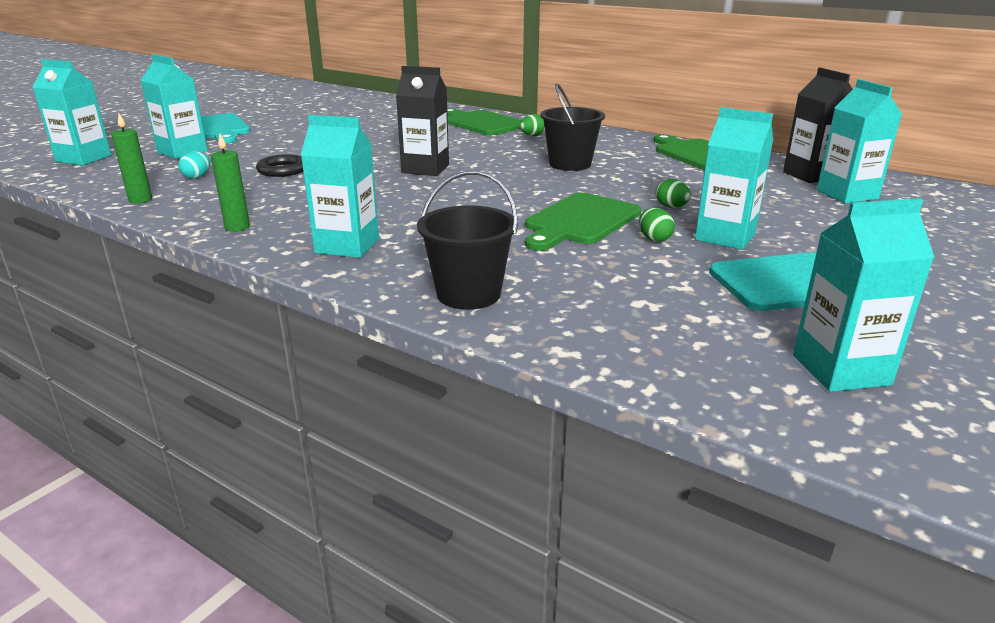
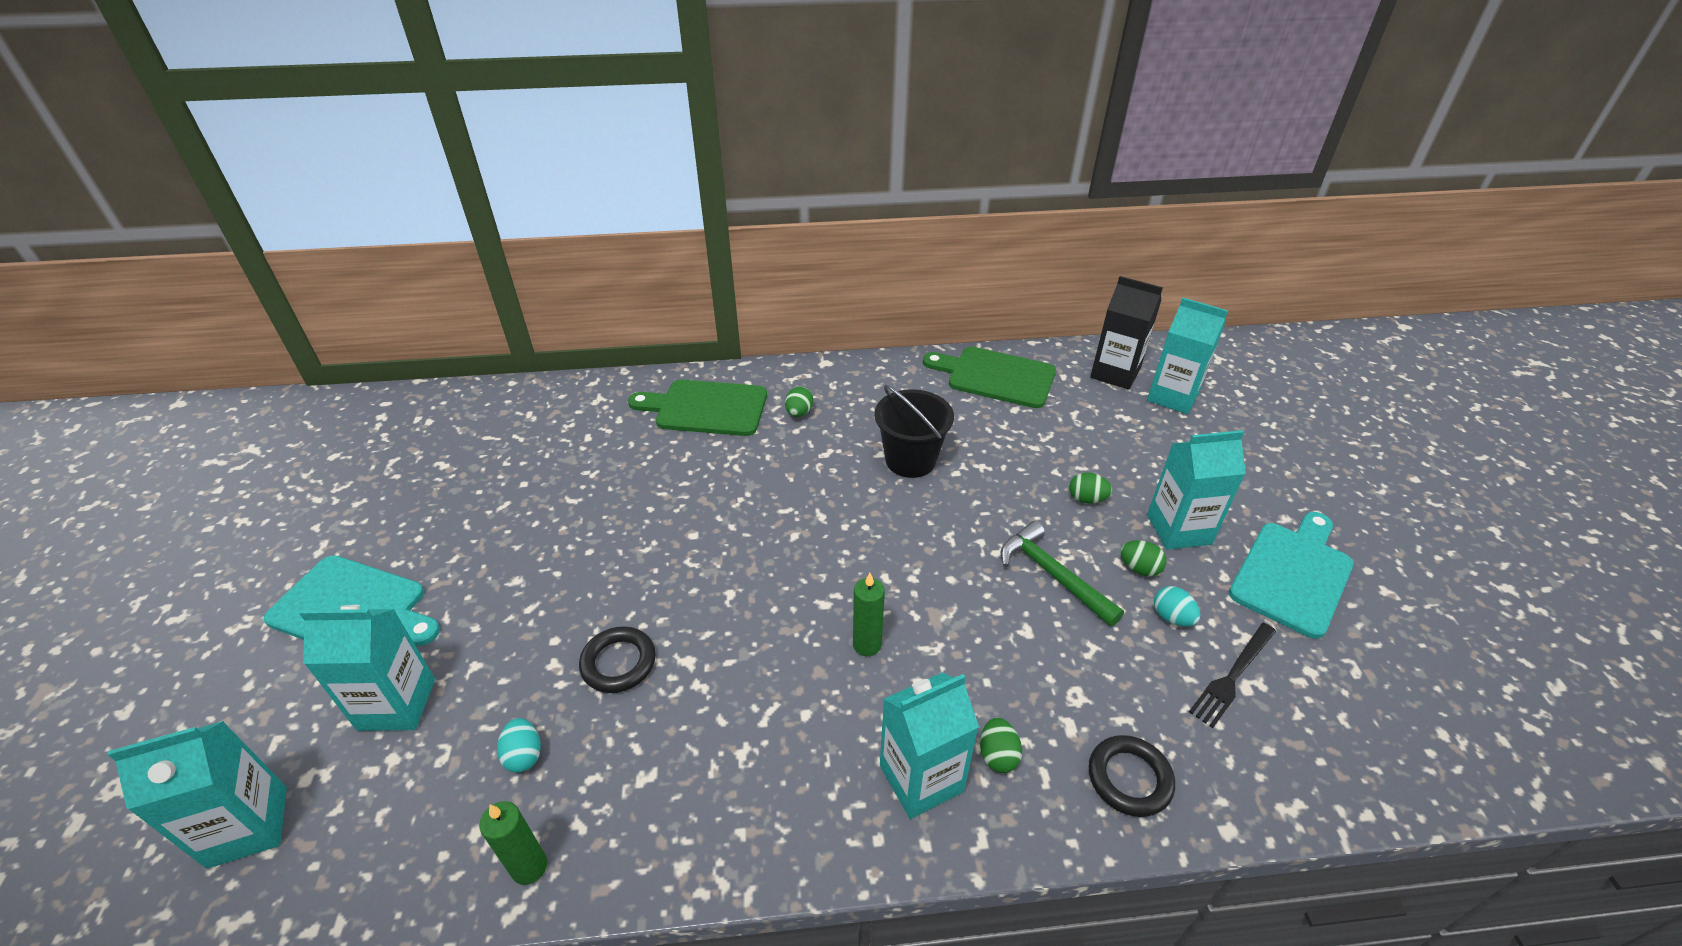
camera: 40 degrees left, 15 degrees up
green candle [211,134,250,232] -> green candle moved to [853,573,885,656]
black carton [396,66,449,176] -> none
black bucket [417,171,518,310] -> black ring [1089,735,1175,817]
green cutting board [525,192,641,251] -> green hammer [1000,521,1124,627]
turquoise carton [793,198,935,392] -> none
none -> green egg [980,717,1022,773]
none -> turquoise egg [1154,586,1200,627]
none -> black fork [1189,623,1276,728]

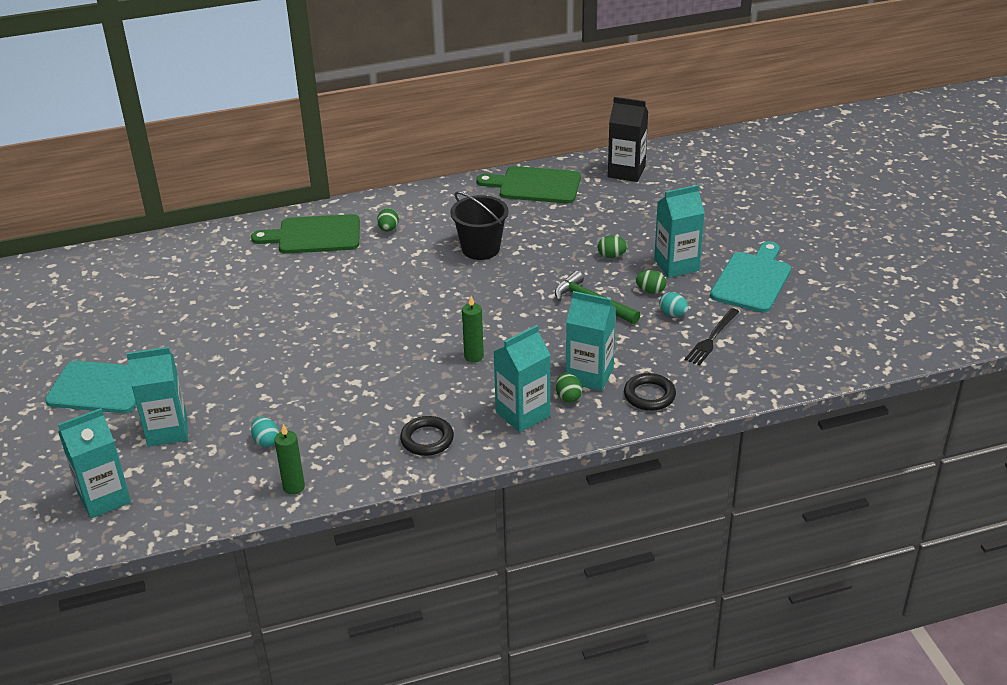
camera: 10 degrees left, 5 degrees down
black ring [579,626,656,693] -> black ring moved to [400,416,454,456]
turquoise carton [1147,298,1228,414] -> turquoise carton moved to [566,291,616,391]

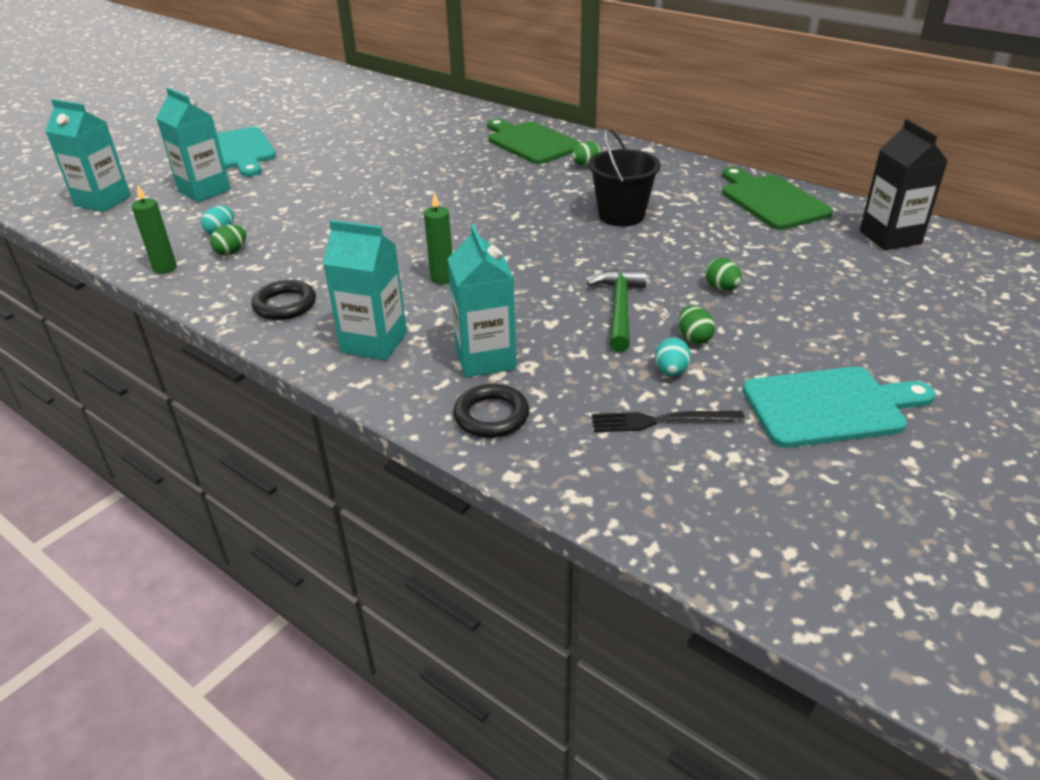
camera: 55 degrees right, 0 degrees up
green egg [556,373,582,403] -> green egg moved to [210,224,246,255]
turquoise carton [654,185,705,278] -> none

